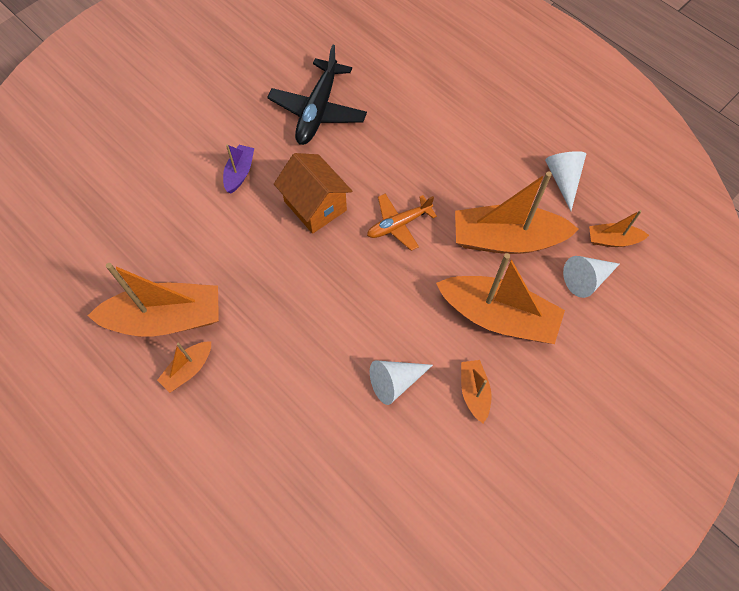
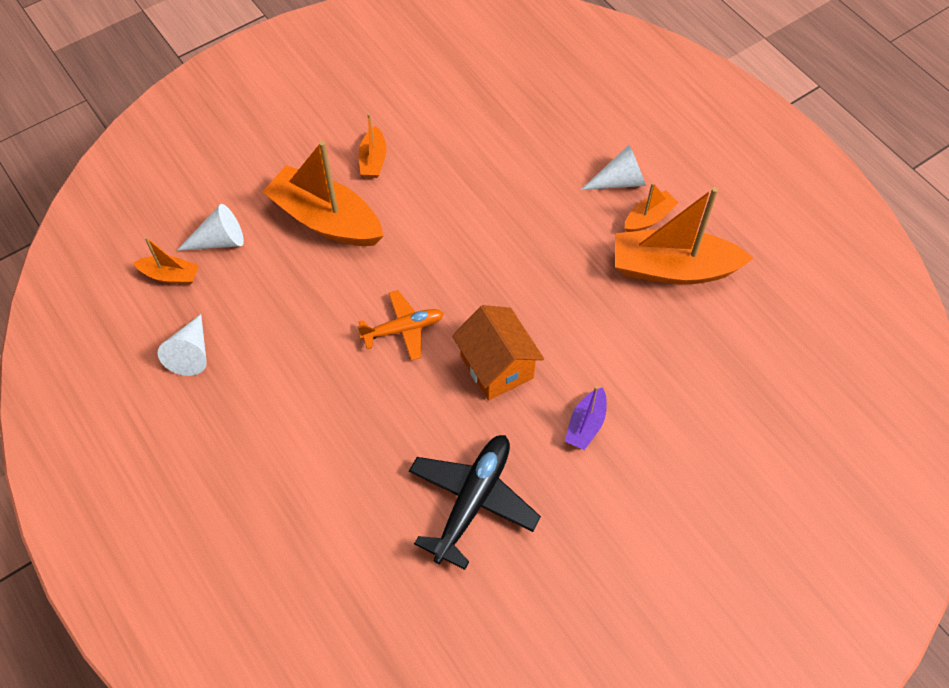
camera: 170 degrees left, 5 degrees down
white cone [370,361,433,405] -> white cone moved to [581,145,646,190]
orange boat [455,171,579,254] -> none

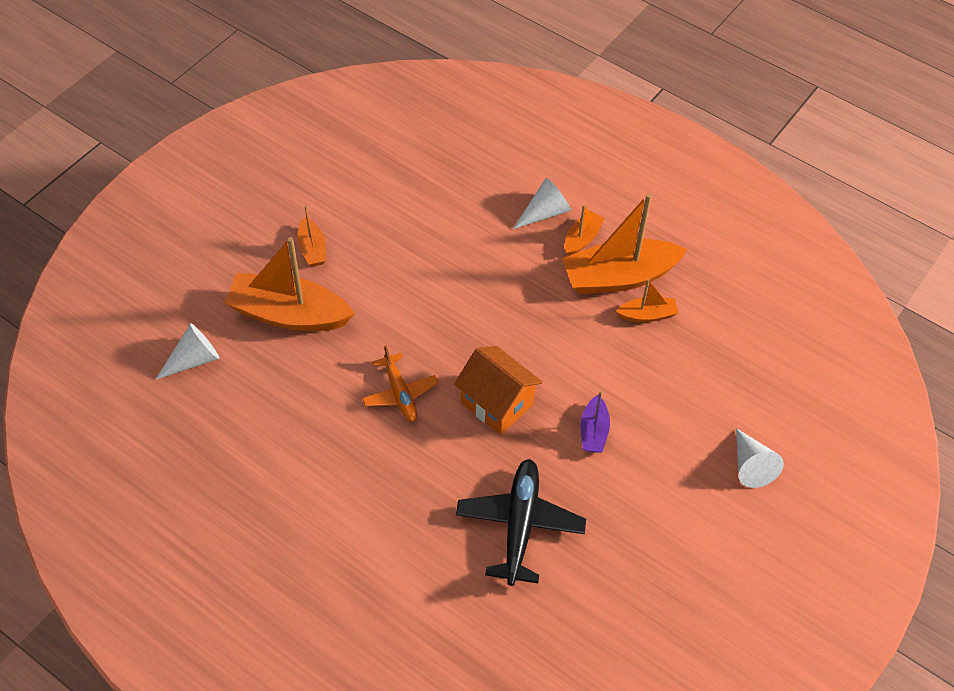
camera: 20 degrees left, 5 degrees down
orange boat [133,237,199,285] -> orange boat moved to [616,279,678,322]
white cone [158,314,207,376] -> white cone moved to [736,428,784,488]
orange plane [358,290,444,361] -> orange plane turned 105 degrees clockwise [362,346,438,422]

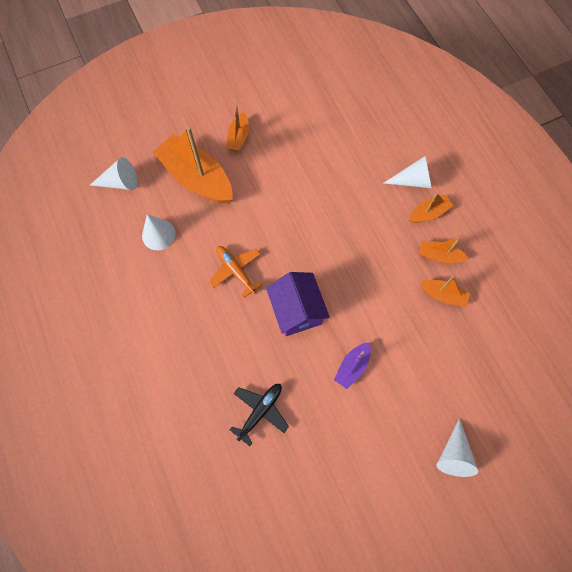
camera: 30 degrees right, 15 degrees up
orange plane [362,346,438,422] -> orange plane turned 135 degrees clockwise [209,246,263,298]
orange house [454,346,543,435] -> purple house [266,272,330,336]
black plane [456,459,586,586] -> black plane [230,384,289,446], size x0.64
orange boat [562,193,687,295] -> orange boat [419,237,468,263], size x0.49
none -> white cone [142,214,176,250]

